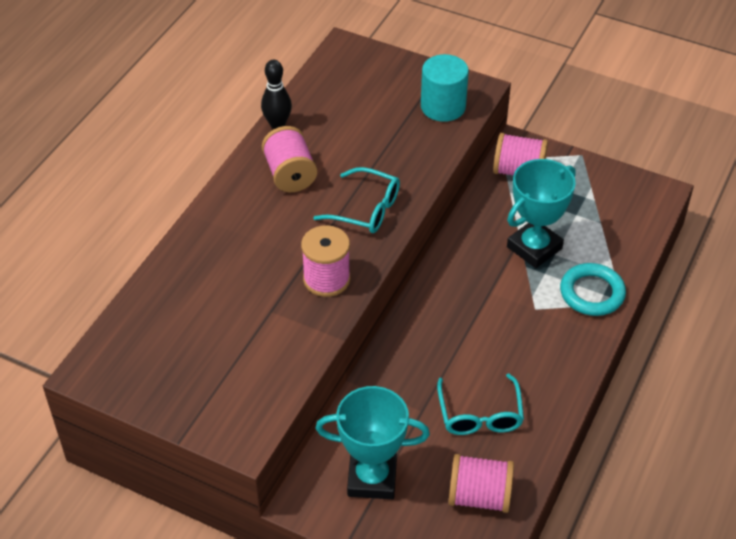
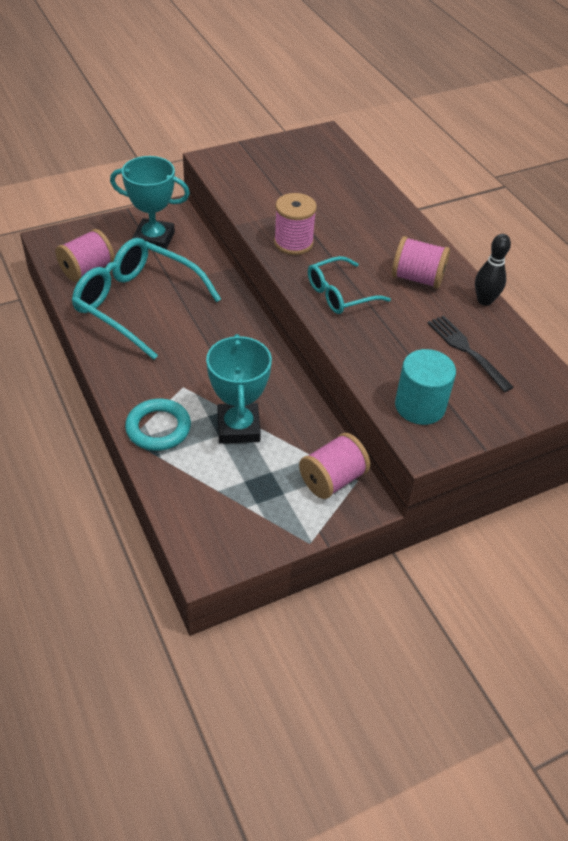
camera: 125 degrees right, 0 degrees up
turquoise trophy [315,386,430,499] -> turquoise trophy turned 60 degrees clockwise [110,156,190,249]
turquoise glasses [437,374,524,435] -> turquoise glasses [72,238,221,360], size x1.78
none -> black fork [428,315,514,392]

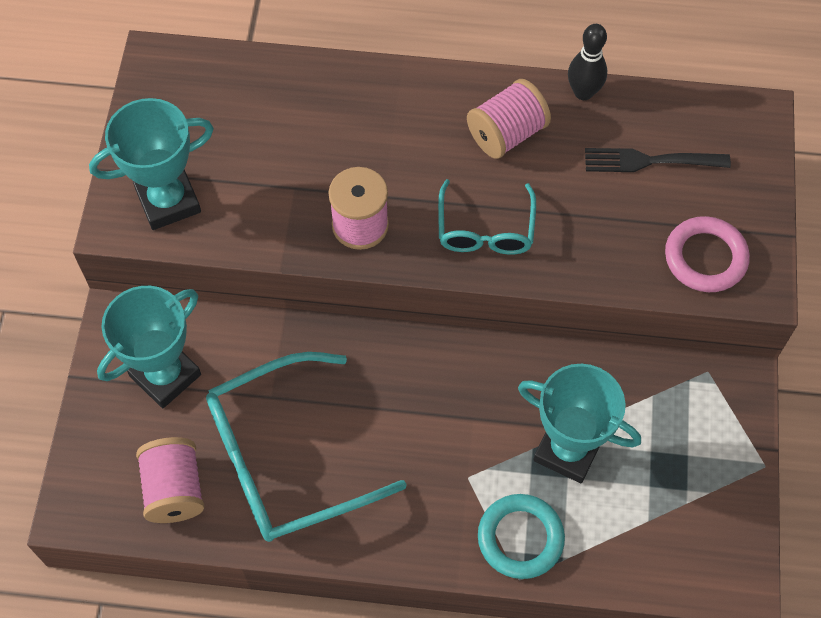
camera: 55 degrees left, 15 degrees up
pink spool [299,433,370,499] -> none
turquoise cylinder [395,349,456,425] -> pink ring [665,216,750,292]
none -> turquoise trophy [89,98,214,230]

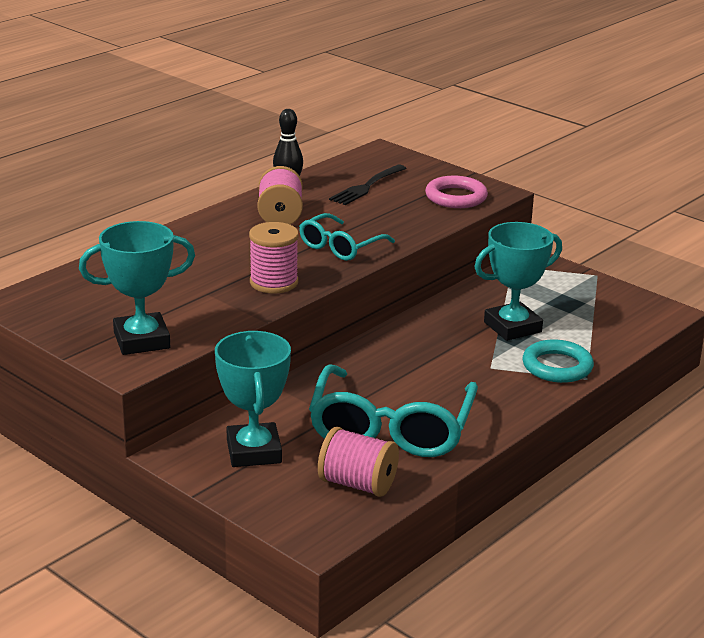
camera: 55 degrees left, 35 degrees down
turquoise trophy [89,98,214,230] -> turquoise trophy turned 60 degrees clockwise [79,221,195,355]
turquoise glasses [438,179,536,255] -> turquoise glasses turned 90 degrees clockwise [299,213,395,261]

